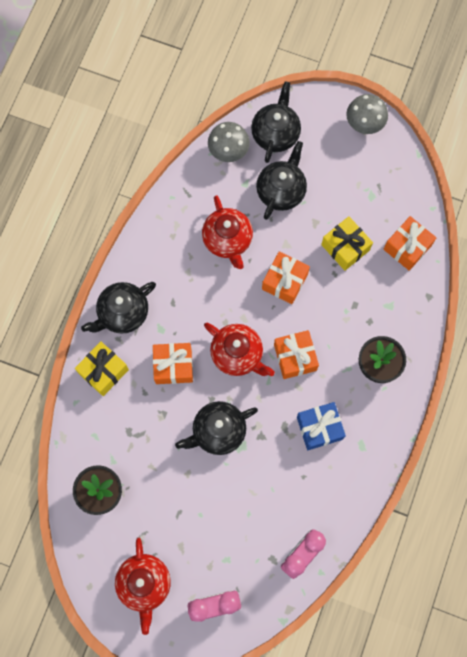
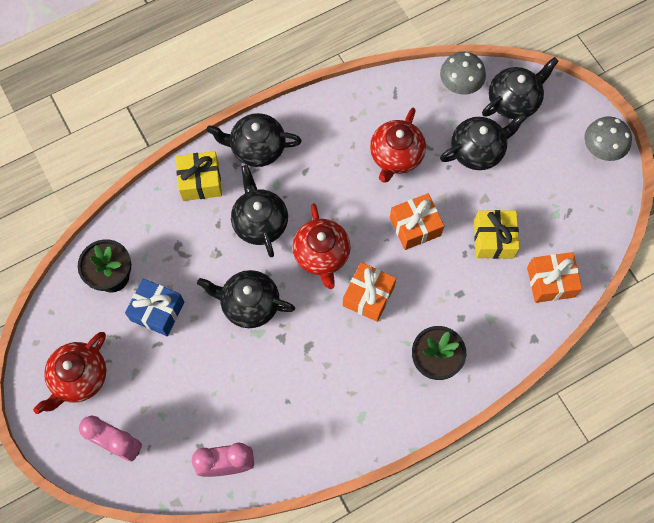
camera: 40 degrees right, 5 degrees down
orange gift [153,343,193,384] -> black teapot [231,165,288,257]
blue gift [297,402,346,450] -> blue gift moved to [125,278,185,336]

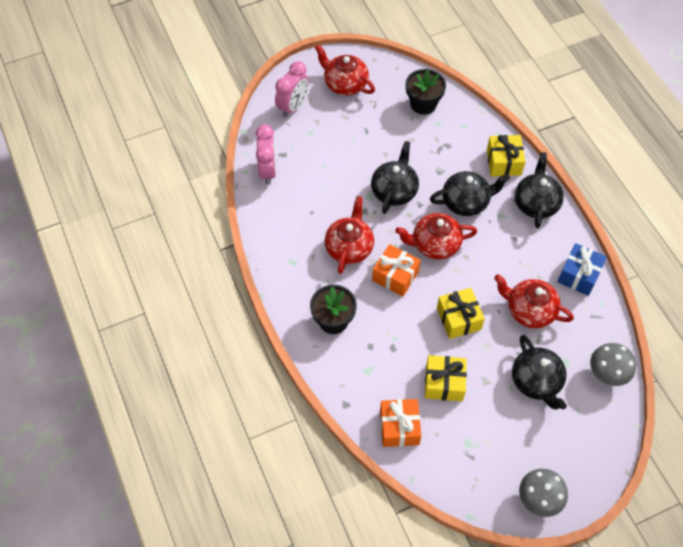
camera: 95 degrees right, 10 degrees down
blue gift [125,278,185,336] -> blue gift moved to [557,243,607,296]
orange gift [390,193,444,250] -> yellow gift [437,288,485,339]
black teapot [482,57,559,119] -> none
none -> red teapot [324,196,374,274]

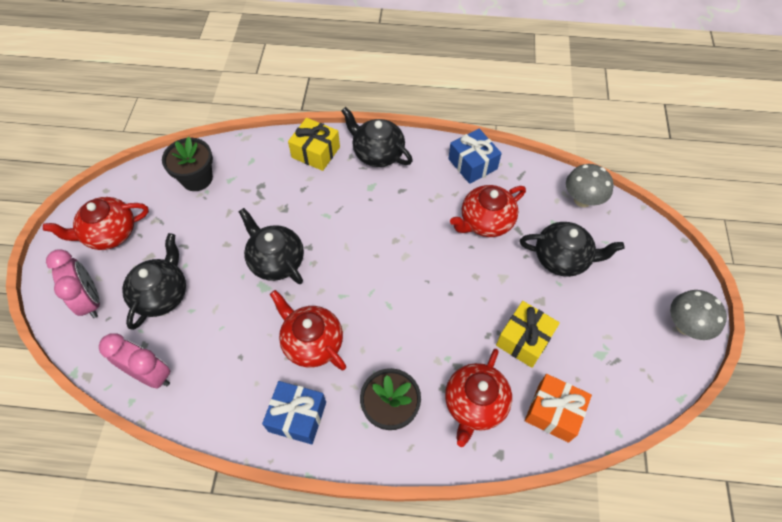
camera: 60 degrees left, 0 degrees up
orange gift [372,244,421,296] -> none
red teapot [395,213,477,259] -> red teapot moved to [445,349,512,447]
black teapot [430,171,510,216] -> black teapot moved to [122,233,186,330]
yellow gift [437,288,485,339] -> none
none -> blue gift [262,381,326,444]

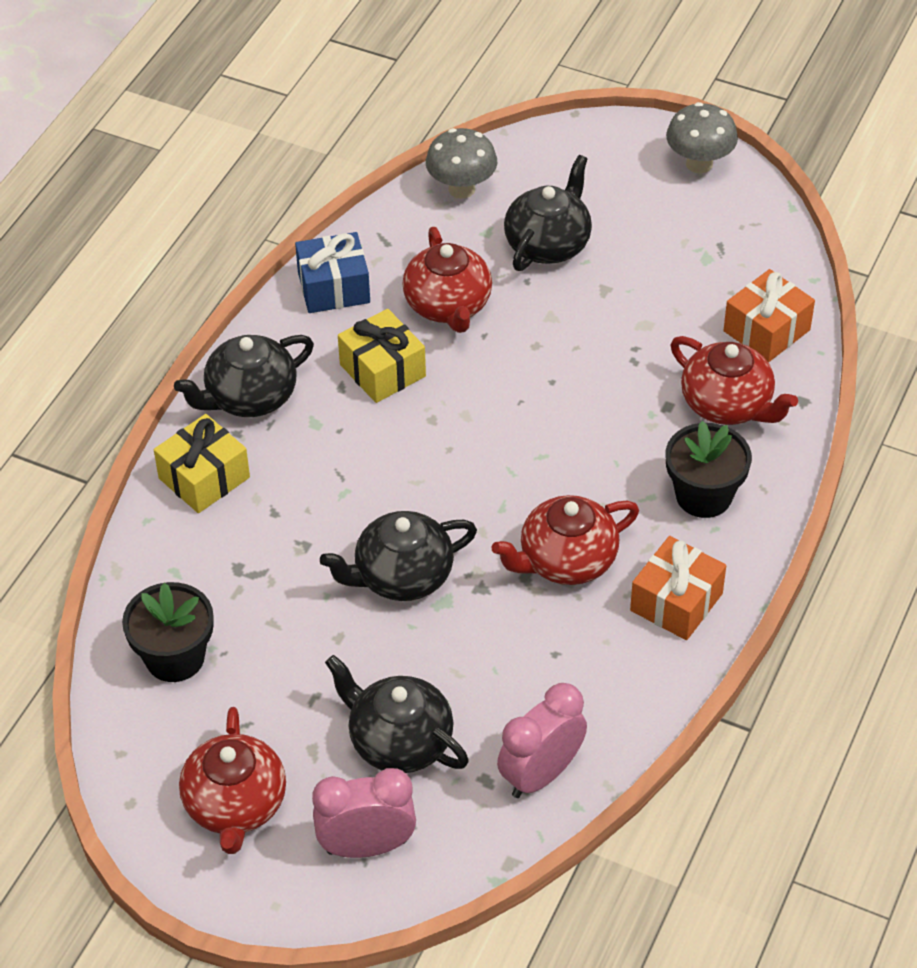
camera: 70 degrees left, 10 degrees down
blue gift [262,381,326,444] -> orange gift [630,536,726,640]
yellow gift [496,301,560,368] -> yellow gift moved to [338,309,426,403]

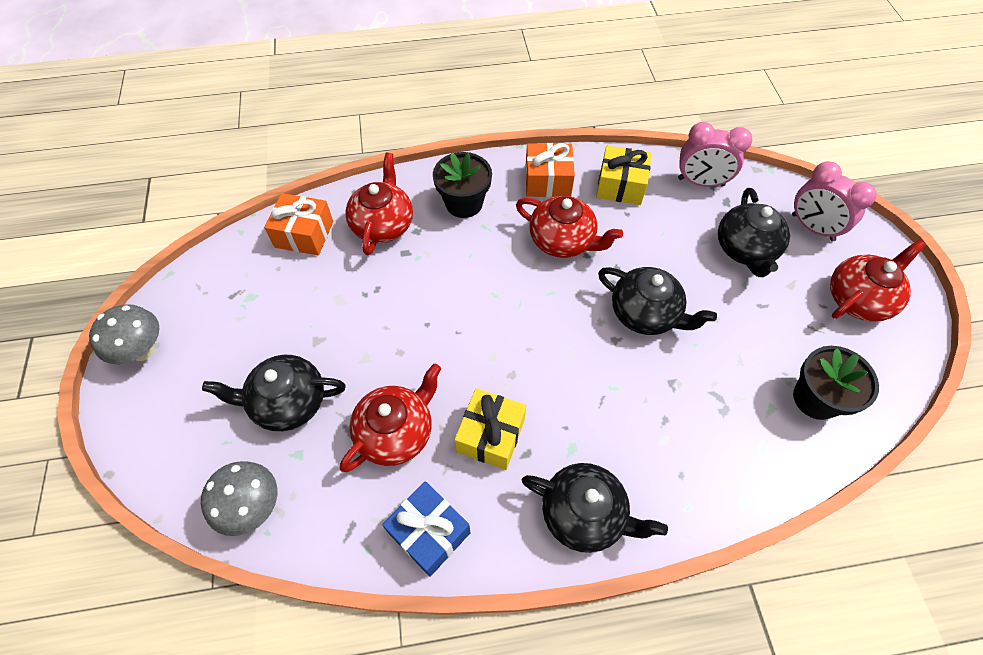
camera: 125 degrees left, 10 degrees up
yellow gift [154,414,250,513] -> yellow gift moved to [596,146,652,205]

